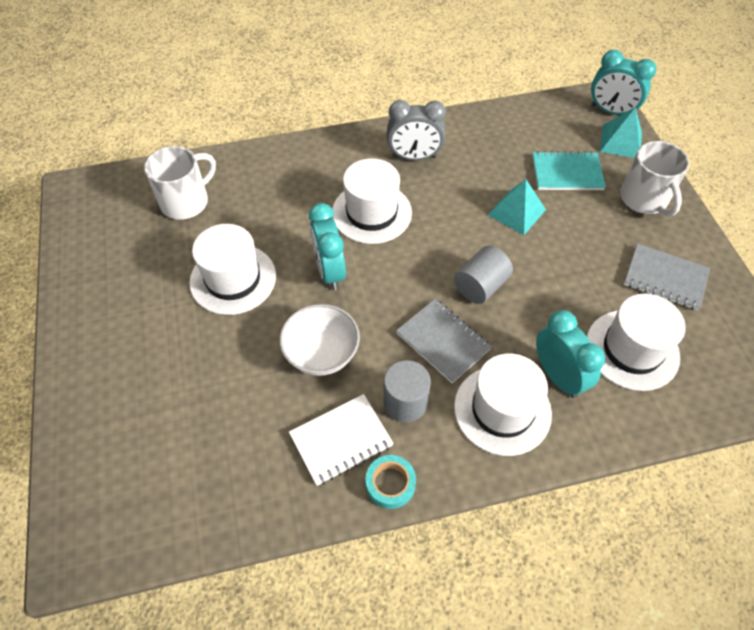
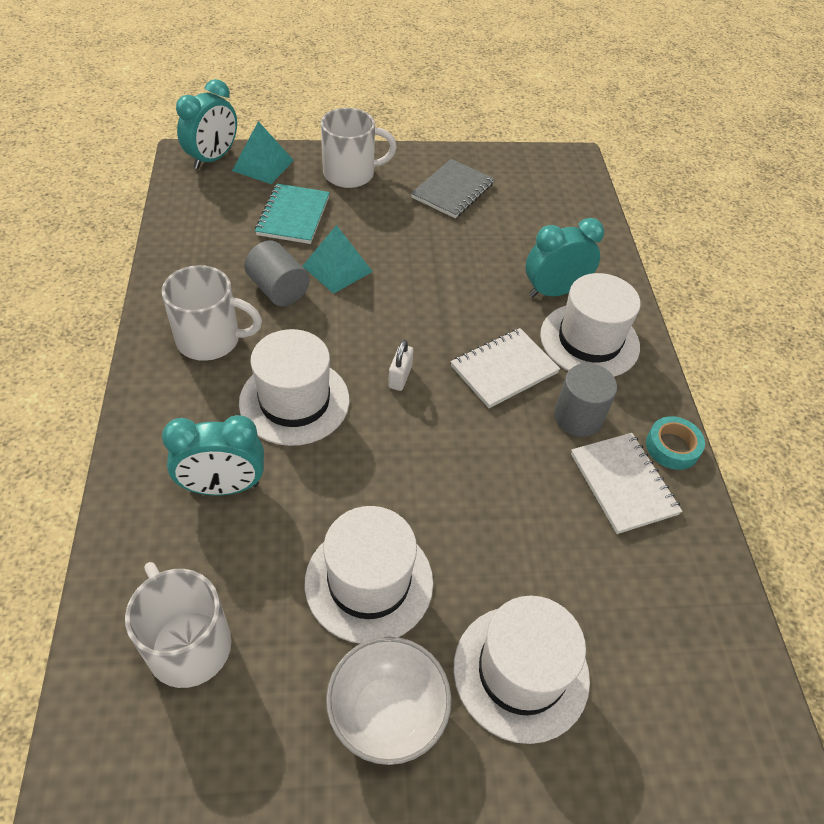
camera: 85 degrees left, 5 degrees down
white bowl [280,304,360,376] -> white bowl moved to [326,637,451,765]
turquoise clock [309,203,346,290] -> turquoise clock moved to [162,415,264,496]
grey clock [387,100,446,160] -> white mug [162,265,262,361]
grey notebook [396,299,492,383] -> white notebook [451,328,560,408]
grey cylinder [454,246,513,304] -> grey cylinder moved to [244,241,310,306]
white hat [587,294,686,391] -> white hat moved to [454,596,590,744]
none -> white padlock [388,340,413,391]

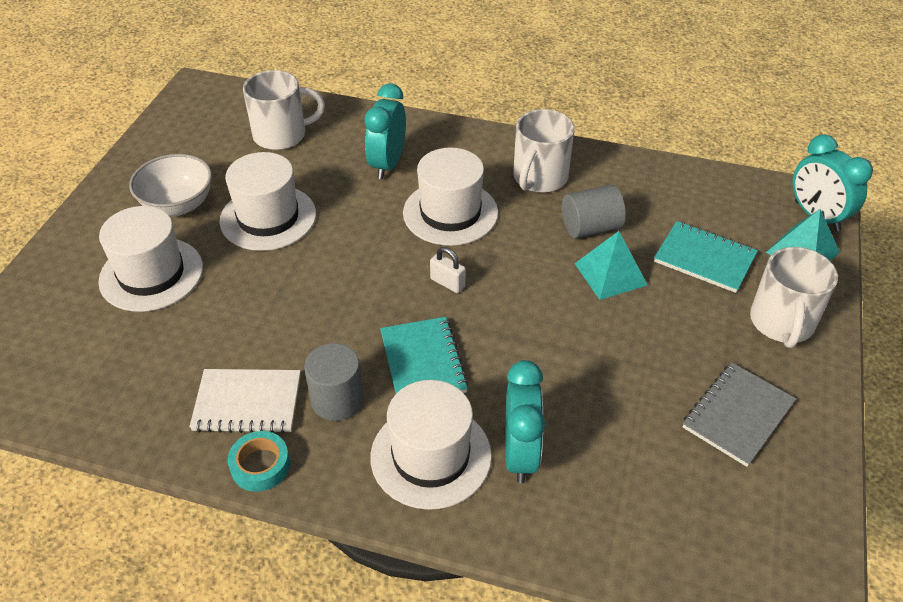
camera: 115 degrees right, 5 degrees down
grey notebook [411,159,495,218] -> grey notebook turned 75 degrees clockwise [683,363,796,467]
white notebook [451,328,560,408] -> turquoise notebook [380,317,468,393]

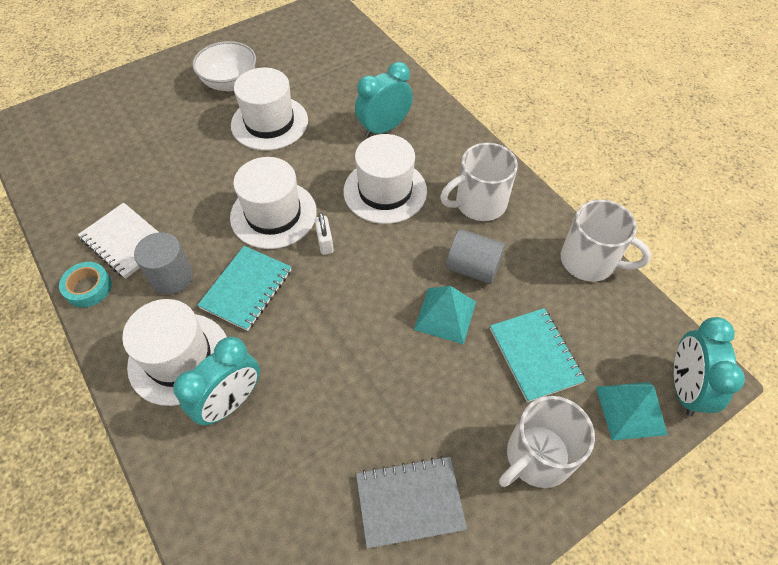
camera: 40 degrees right, 10 degrees up
white hat [98,206,203,312] -> white hat moved to [230,157,317,249]
white mug [243,70,325,150] -> white mug moved to [561,199,651,282]

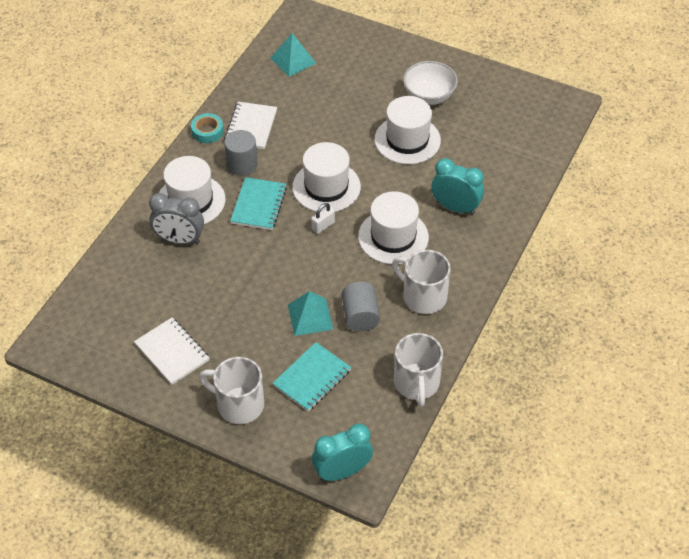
camera: 60 degrees right, 5 degrees down
turquoise clock [173,337,260,425] -> grey clock [149,193,204,244]
turquoise notebook [197,246,291,331] -> turquoise notebook turned 75 degrees counterclockwise [230,177,287,230]
grey notebook [356,456,467,548] -> white notebook [134,318,210,385]
turquoise pyramid [596,382,668,440] -> turquoise pyramid moved to [271,33,316,77]

